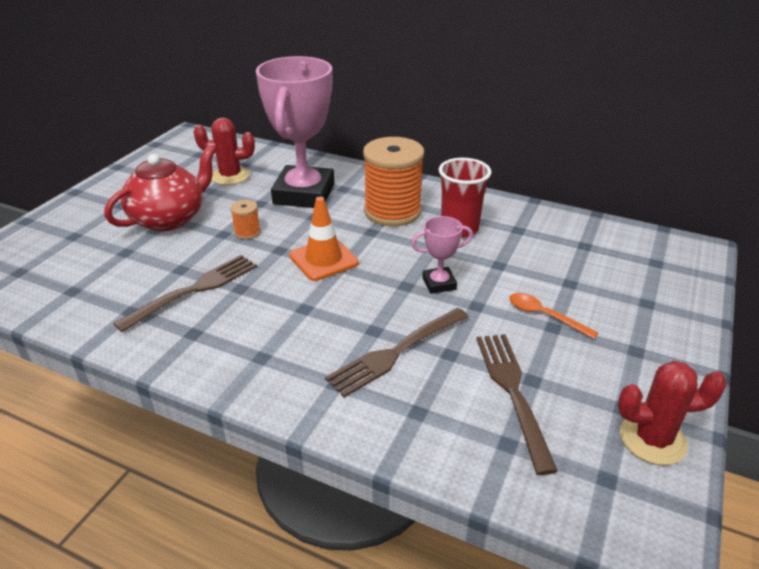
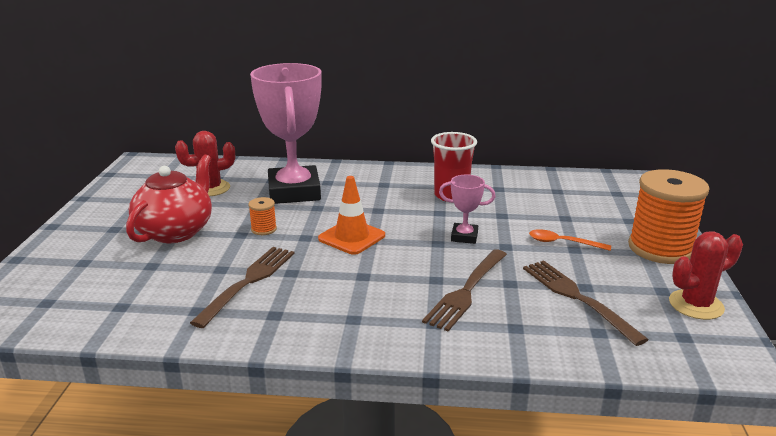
camera: 20 degrees left, 10 degrees down
orange spool [363,137,424,226] -> orange spool moved to [628,169,710,264]
pink trophy [411,216,473,294] -> pink trophy turned 45 degrees clockwise [439,175,496,244]

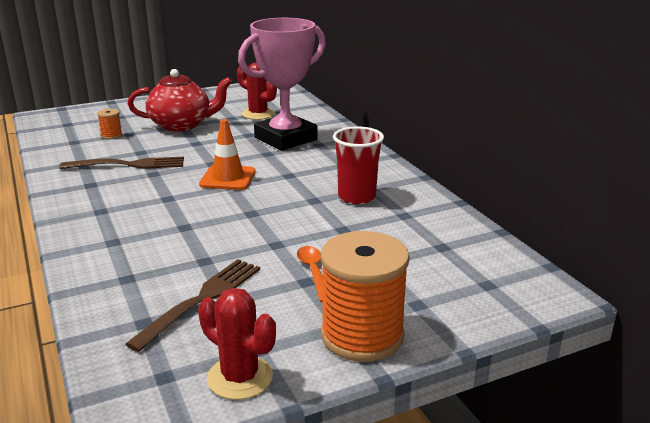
camera: 60 degrees right, 0 degrees up
orange spool [248,197,277,235] -> orange spool moved to [97,109,123,139]
brown fork [422,249,507,331] -> none
pink trophy [439,175,496,244] -> none

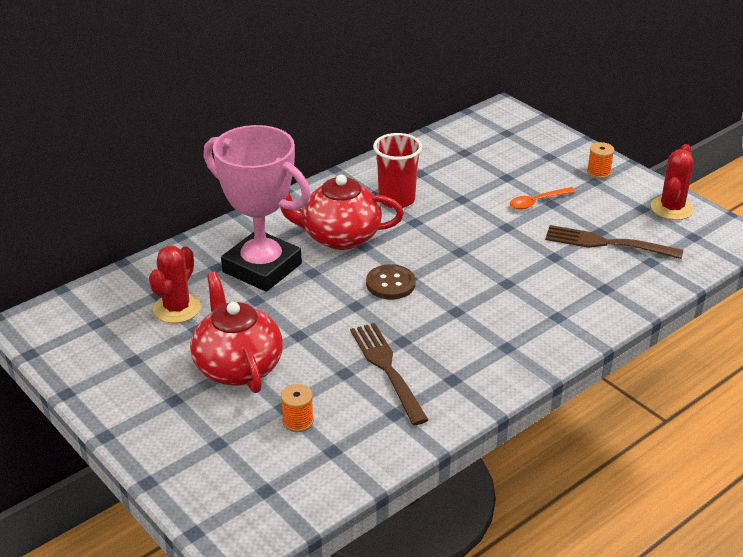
camera: 105 degrees left, 10 degrees up
orange traffic cone [199,119,256,190] -> brown button [366,264,416,299]
orange spool [321,231,410,362] -> orange spool [587,142,614,179], size x0.43
none -> red teapot [280,174,404,250]

